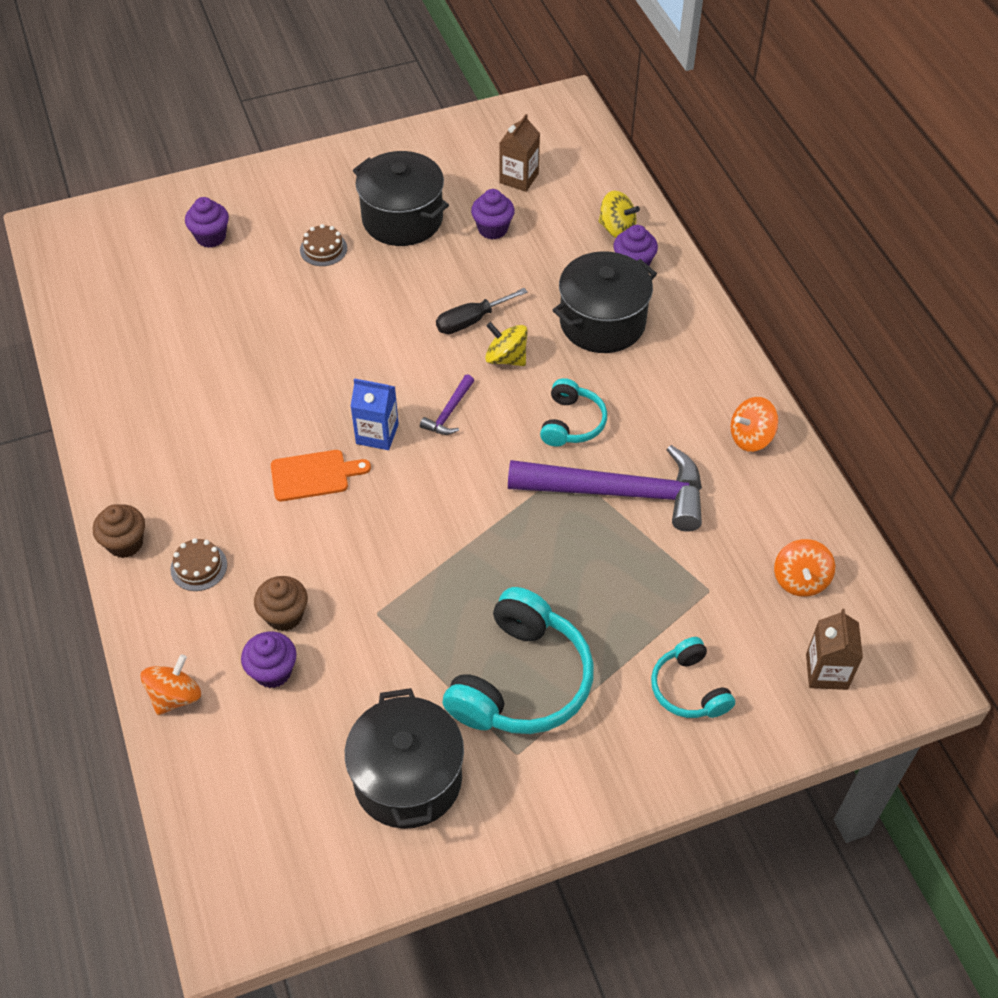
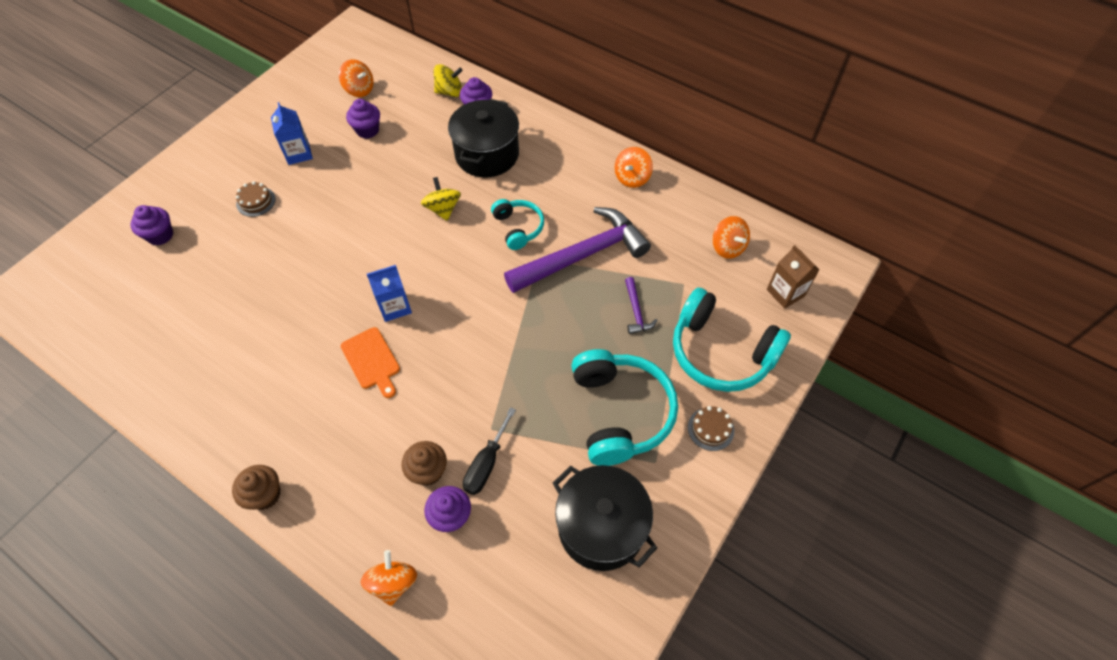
camera: 35 degrees left, 5 degrees up
brown cake [170,538,227,591] -> brown cake moved to [688,406,734,451]
orange cutting board [271,450,371,501] -> orange cutting board turned 105 degrees clockwise [340,327,400,398]
black pot [353,151,449,246] -> blue carton [271,102,313,165]
purple hammer [420,374,474,435] -> purple hammer moved to [625,277,658,334]
black screwdriver [436,288,528,334] -> black screwdriver moved to [463,407,516,495]
yellow spinning top [485,322,528,366] -> yellow spinning top turned 75 degrees clockwise [421,177,461,221]
brown carton [500,114,540,192] -> orange spinning top [339,59,374,97]
turquoise headphones [651,637,735,718] -> turquoise headphones [673,288,791,392], size x1.80

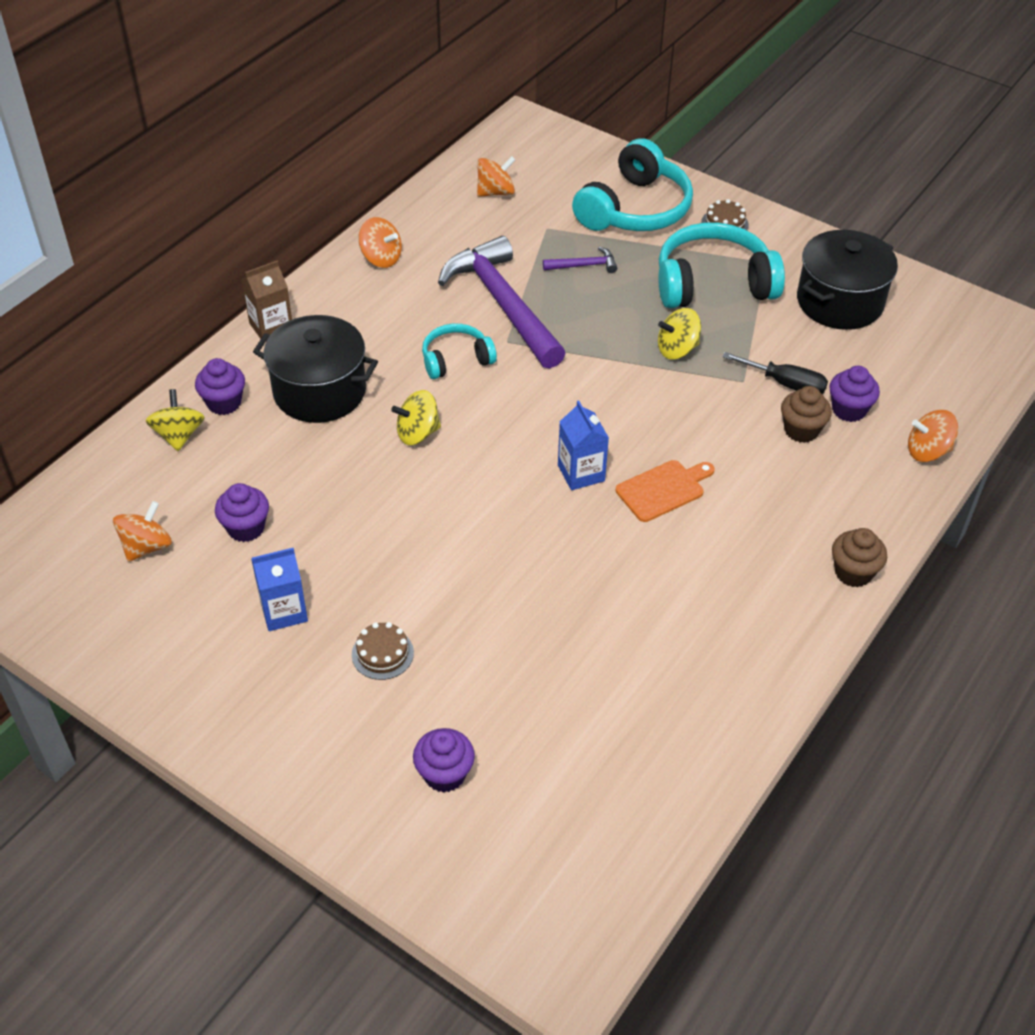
camera: 90 degrees left, 10 degrees down
brown carton [767,245,820,309] -> brown carton moved to [241,261,292,341]
none -> yellow spinning top [658,308,701,359]

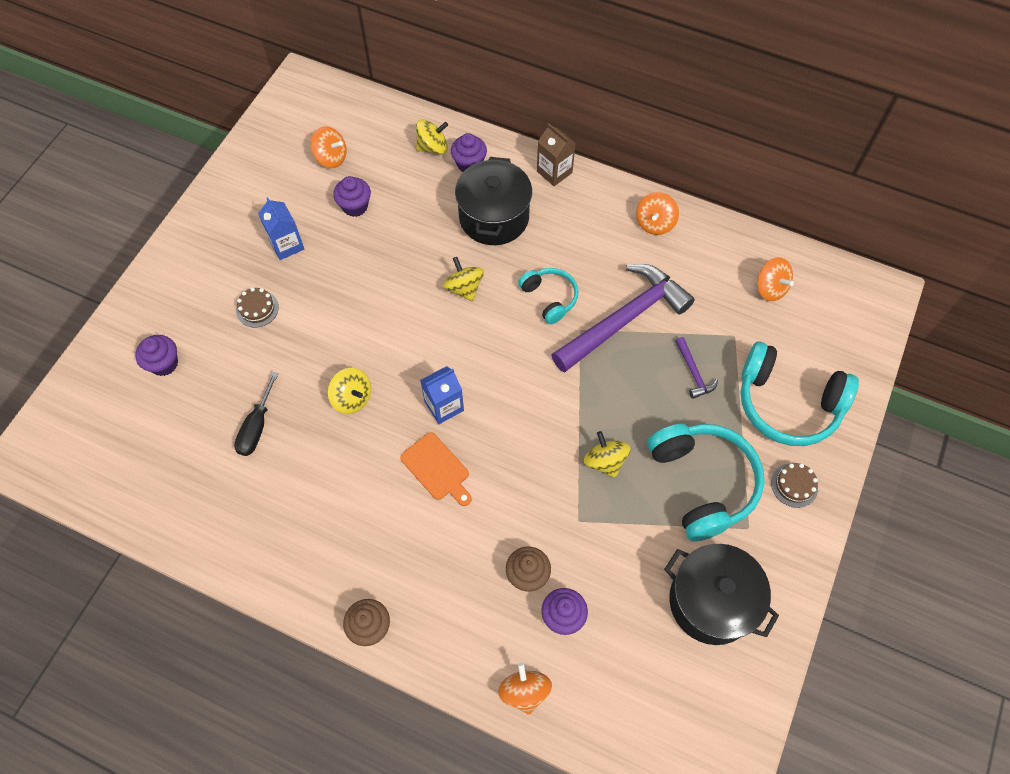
camera: 80 degrees right, 15 degrees up
black screwdriver [722,352,828,394] -> black screwdriver moved to [234,372,279,456]
none -> yellow spinning top [328,368,371,414]

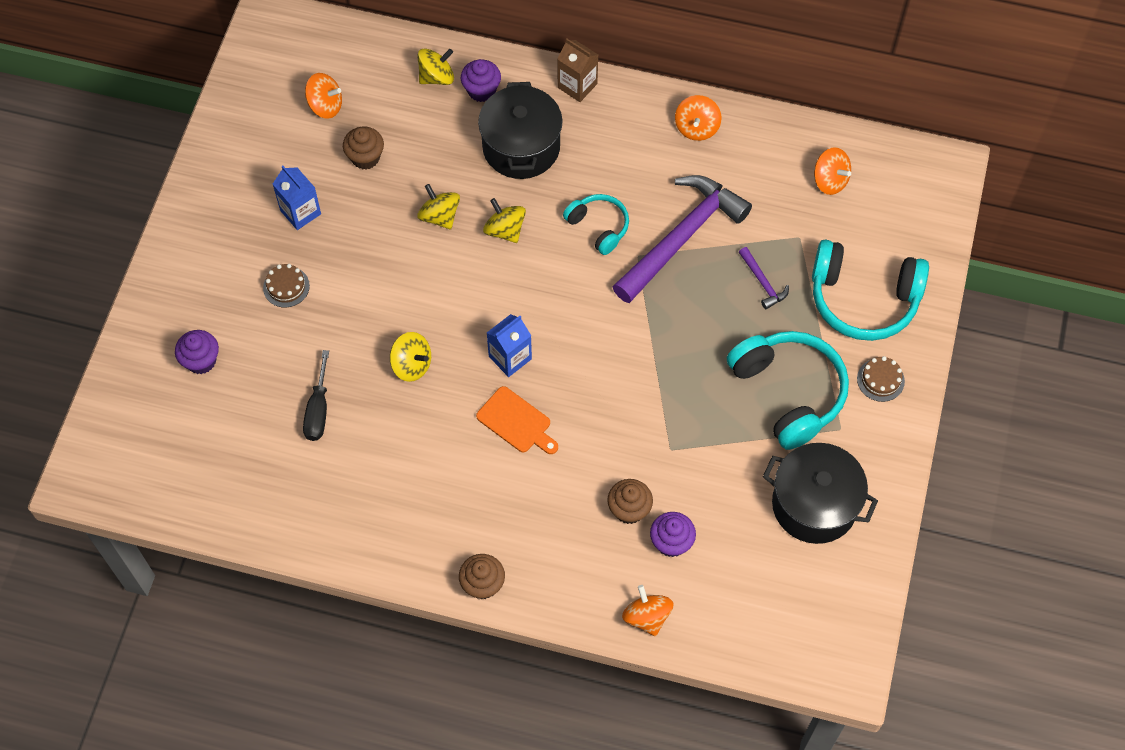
camera: 10 degrees left, 0 degrees up
purple cupcake [333,176,371,217] -> brown cupcake [343,127,384,170]
yellow spinning top [584,431,631,478] -> yellow spinning top moved to [417,184,460,229]

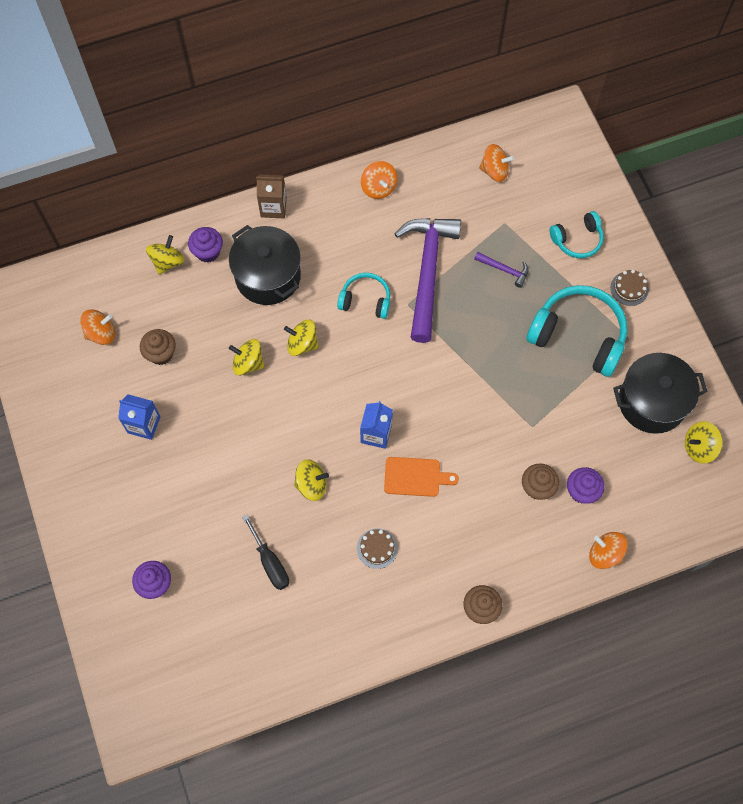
camera: 35 degrees left, 5 degrees up
brown cake [263,264,310,308] -> brown cake moved to [357,528,398,569]
turquoise headphones [812,239,929,341] -> turquoise headphones [549,211,604,258], size x0.56
none -> yellow spinning top [685,421,723,464]

